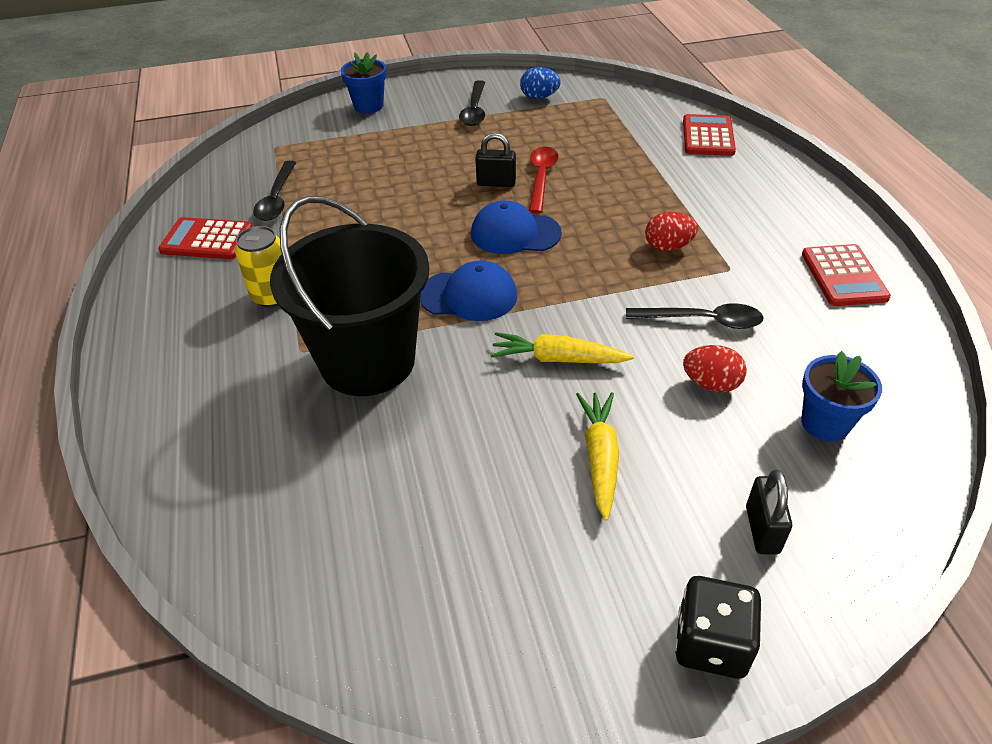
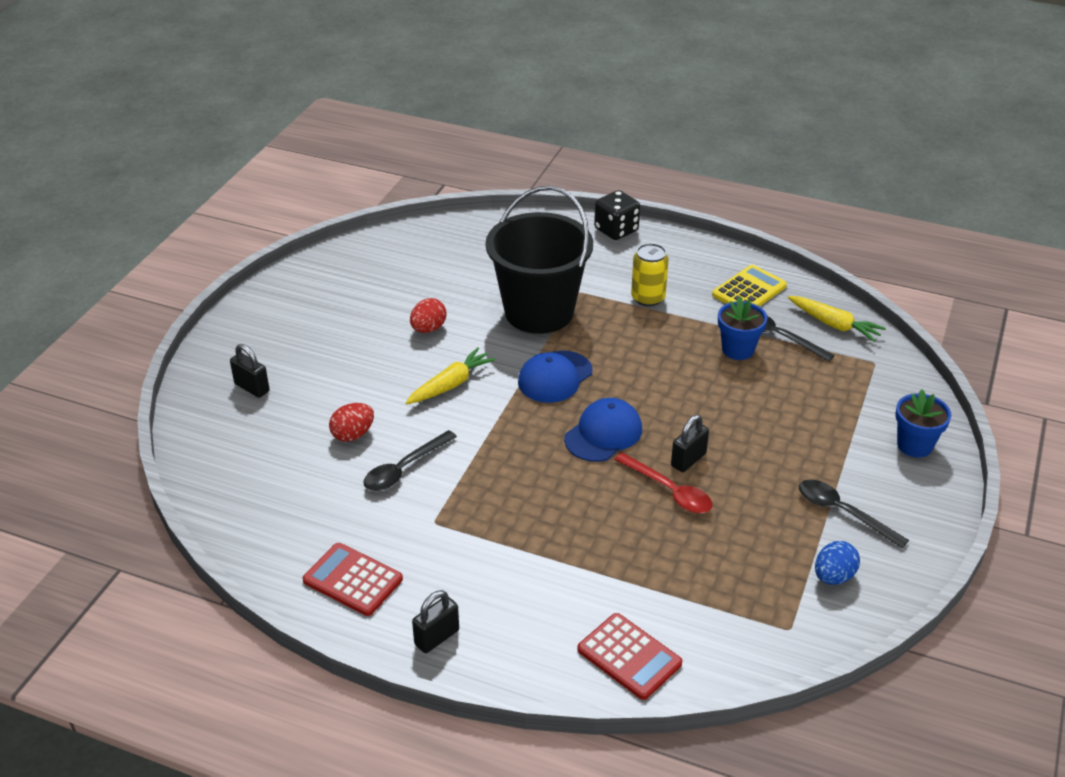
camera: 125 degrees right, 5 degrees down
red calculator [158,217,252,259] -> yellow calculator [712,265,787,307]
yellow carrot [576,392,619,521] -> yellow carrot moved to [788,296,886,342]
red egg [645,212,698,251] -> red egg moved to [410,298,447,333]
black dice [675,576,762,679] -> black dice moved to [594,190,640,240]
blue flower pot [801,351,882,442] -> blue flower pot moved to [718,297,767,360]
none -> black padlock [412,590,459,653]

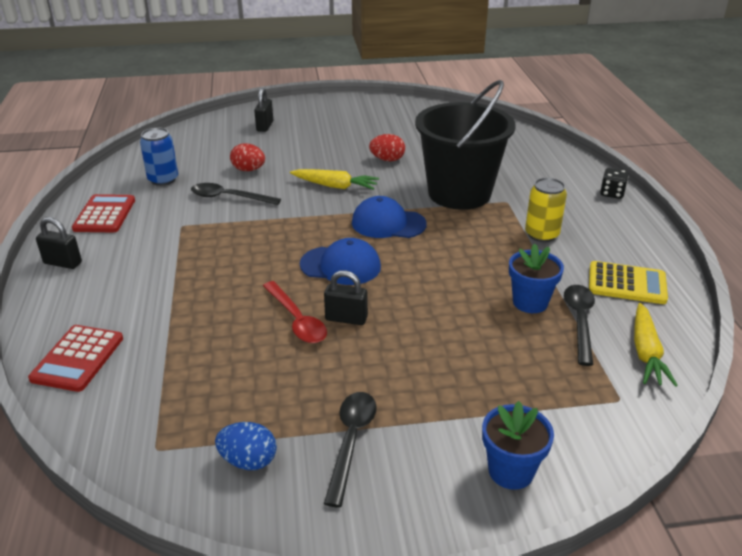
camera: 60 degrees right, 5 degrees down
black dice [594,190,640,240] -> black dice [600,168,629,199], size x0.67
red spoon [614,452,713,513] -> red spoon turned 45 degrees counterclockwise [263,281,327,343]
none -> blue can [140,128,178,186]

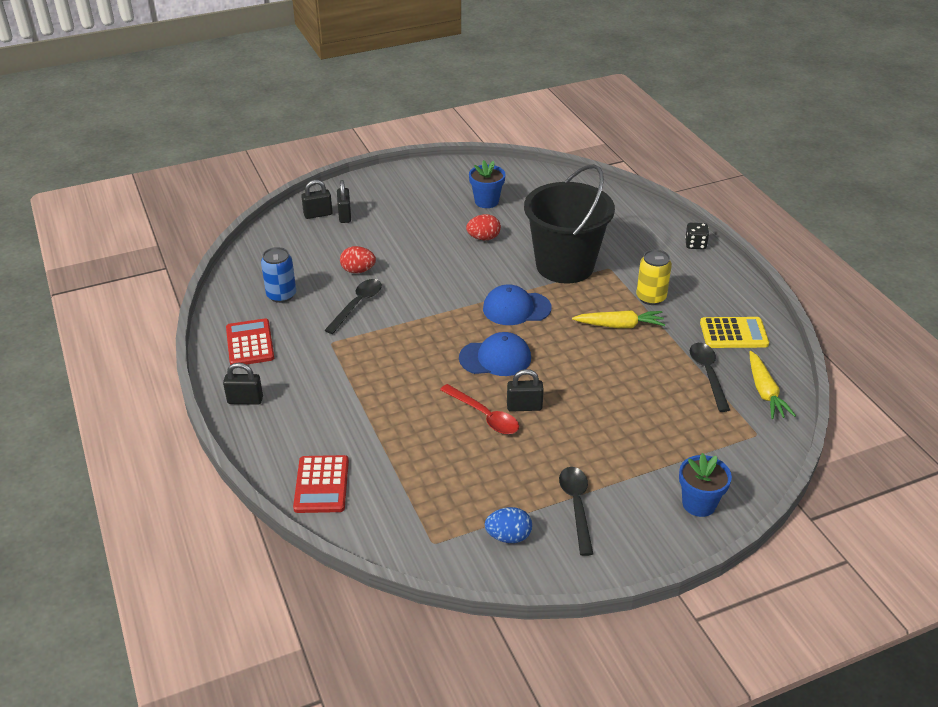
camera: 15 degrees left, 5 degrees up
black spoon [191,183,281,205] -> black spoon turned 120 degrees clockwise [324,279,382,334]
yellow carrot [290,169,379,190] -> yellow carrot moved to [572,310,665,328]
blue flower pot [509,243,564,313] -> blue flower pot moved to [469,160,506,208]
none -> black padlock [301,180,333,219]

